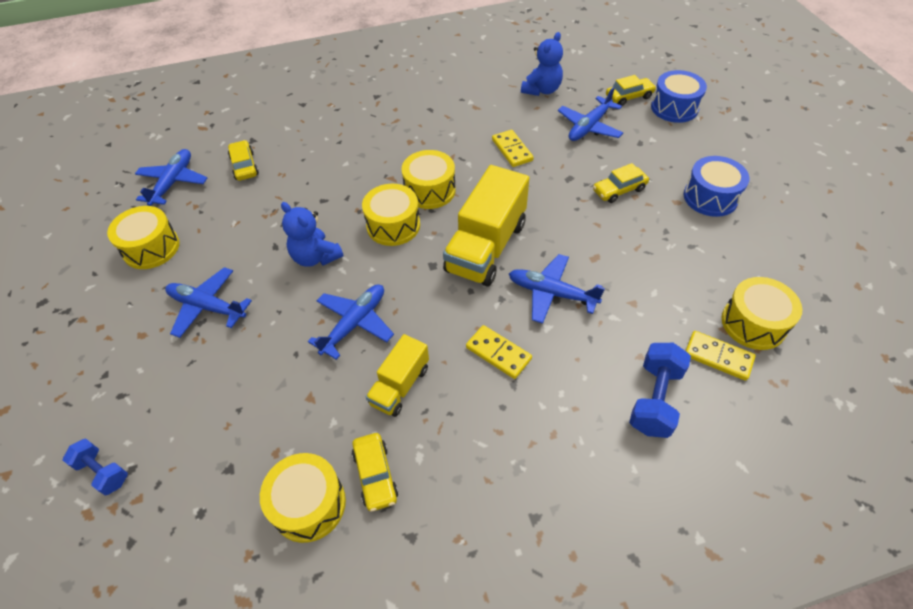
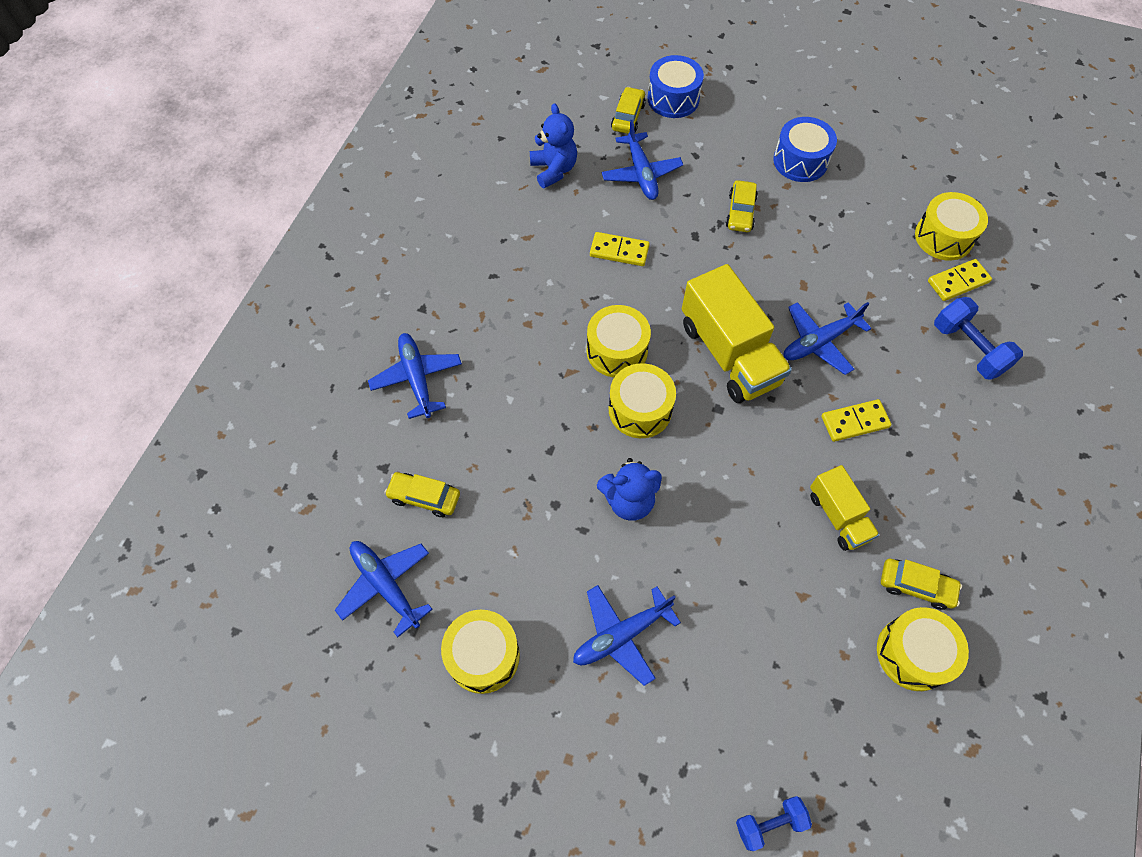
camera: 55 degrees left, 10 degrees up
blue plane [308,285,394,360] -> blue plane moved to [368,333,462,419]

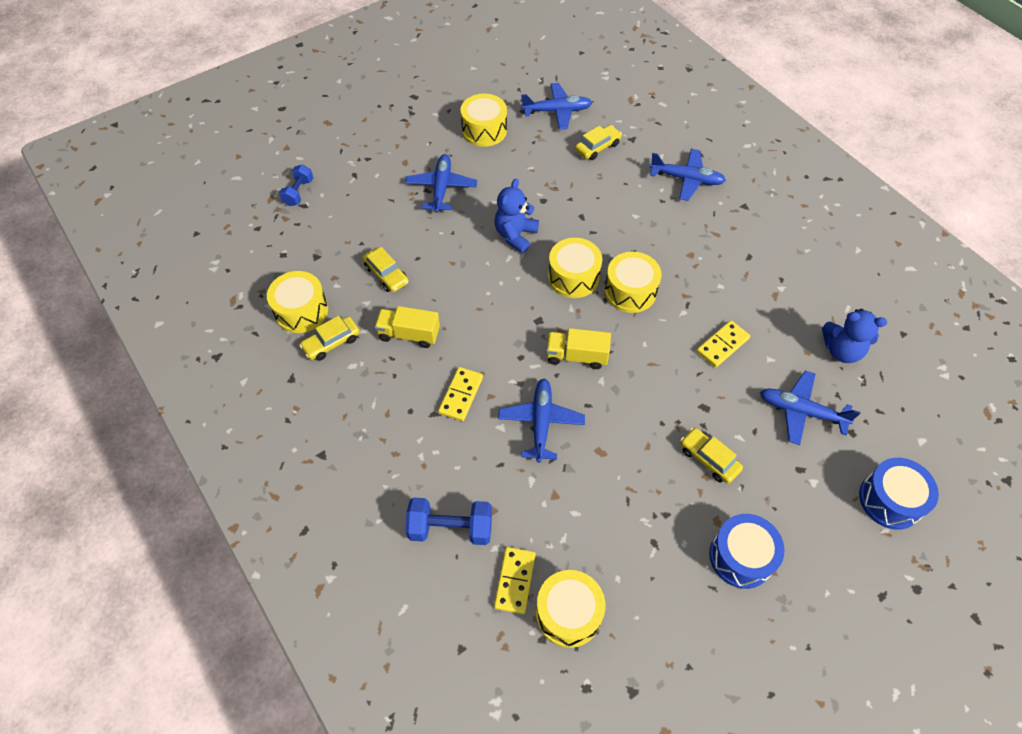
camera: 125 degrees right, 5 degrees down
yellow car [611,87,646,134] -> yellow car moved to [362,247,409,292]
yellow truck [682,264,792,403] -> yellow truck [546,328,611,369], size x0.56

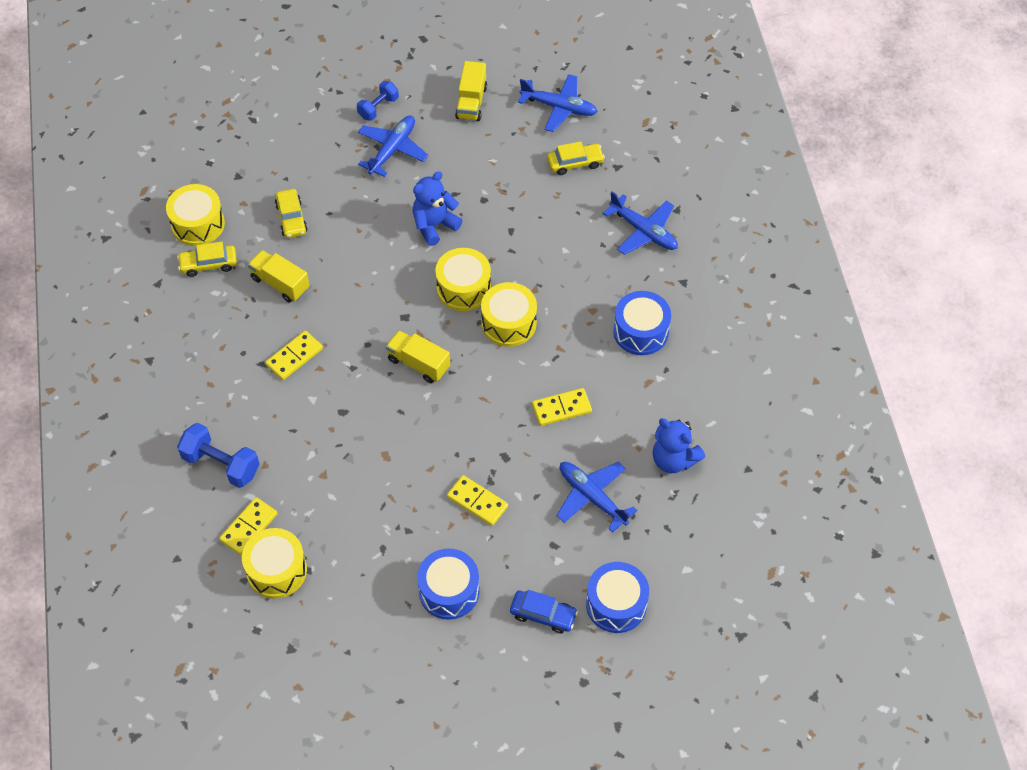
camera: 25 degrees right, 0 degrees up
blue dumbbell [279,165,313,206] -> blue dumbbell moved to [357,81,399,121]
yellow drum [460,94,507,147] -> yellow truck [455,61,487,121]
blue plane [498,379,585,463] -> none
yellow car [680,428,743,484] -> yellow domino [447,475,508,526]
none -> blue car [510,590,578,633]
none -> blue drum [613,291,671,355]

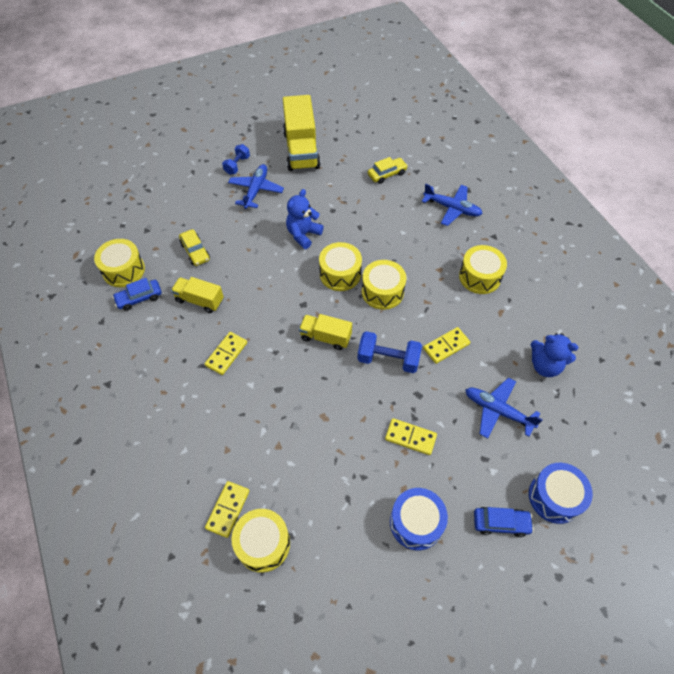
camera: 15 degrees left, 0 degrees up
yellow car [177,242,237,277] -> blue car [112,278,162,311]
blue dumbbell [177,423,260,488] -> blue dumbbell moved to [357,331,422,373]
yellow truck [455,61,487,121] -> yellow truck [283,95,321,171], size x1.78
blue plane [518,74,598,132] -> none
blue drum [613,291,671,355] -> yellow drum [459,245,507,294]

